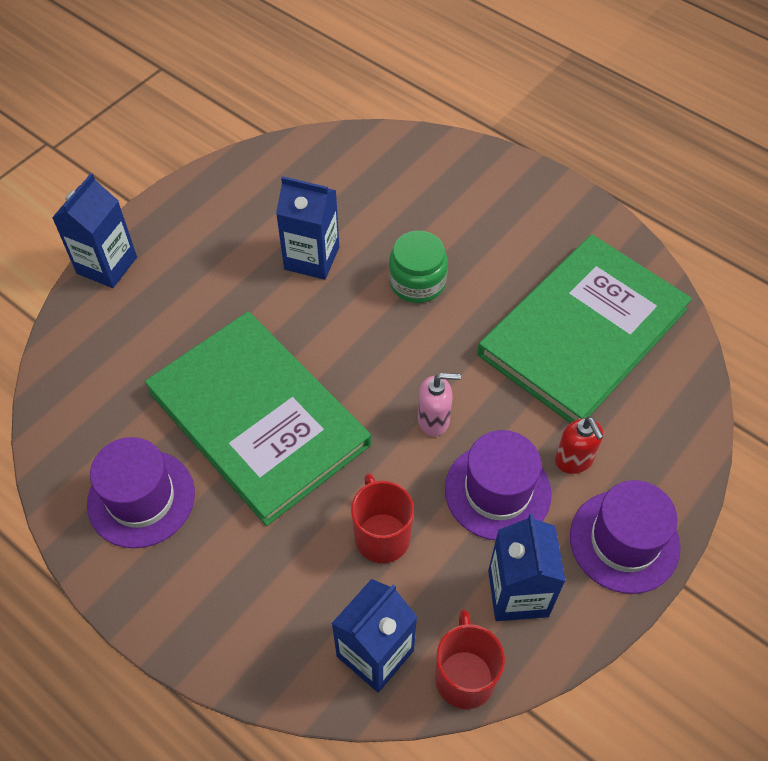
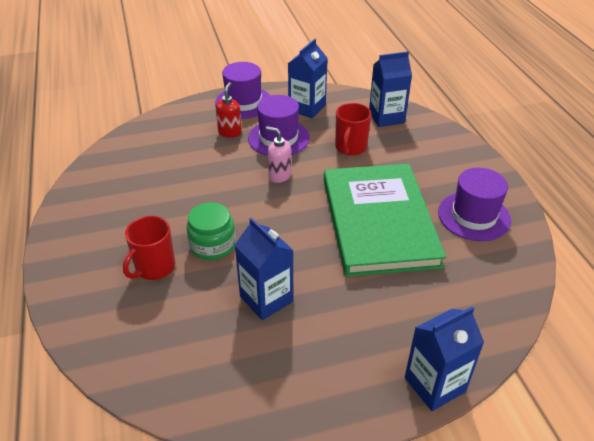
camera: 145 degrees left, 15 degrees down
red mug [435,609,505,709] -> red mug moved to [123,216,175,280]
green book [477,234,692,423] -> none

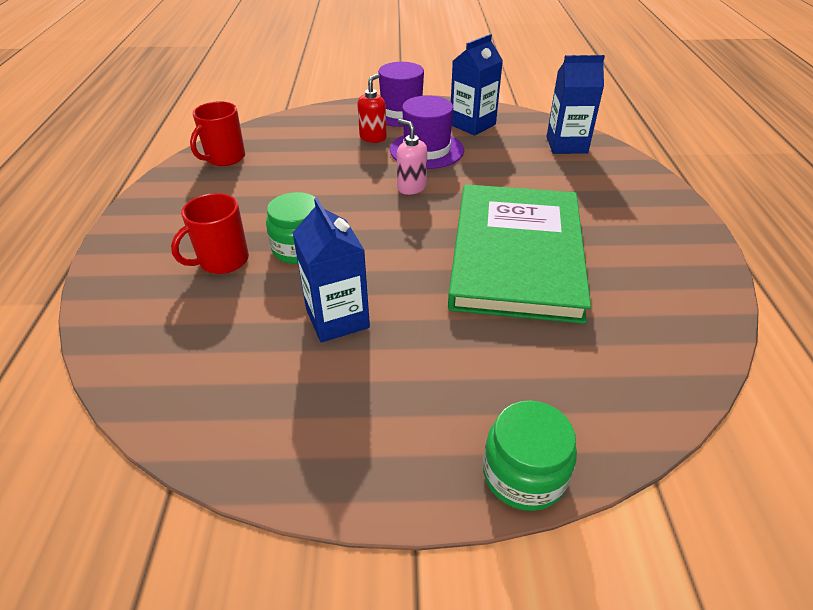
camera: 15 degrees right, 0 degrees up
red mug [335,103,371,156] -> red mug moved to [190,101,245,166]
blue carton [405,306,484,411] -> green jar [483,401,577,511]
purple hat [438,168,511,241] -> none

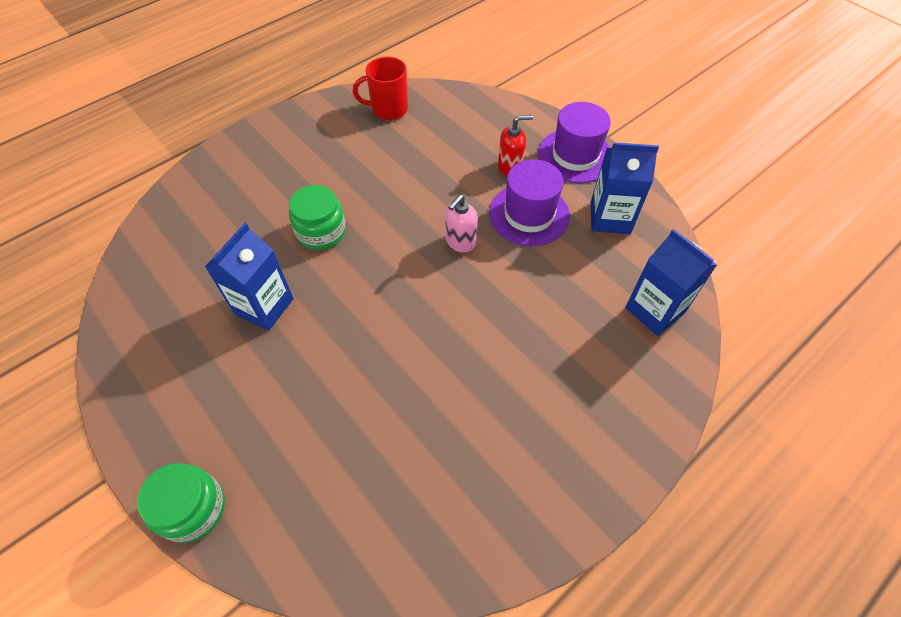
camera: 50 degrees right, 15 degrees up
red mug [171,193,249,274] -> none
pink soap dispenser [397,119,427,195] -> pink soap dispenser turned 150 degrees counterclockwise [445,195,478,252]
green book [448,184,591,324] -> none

